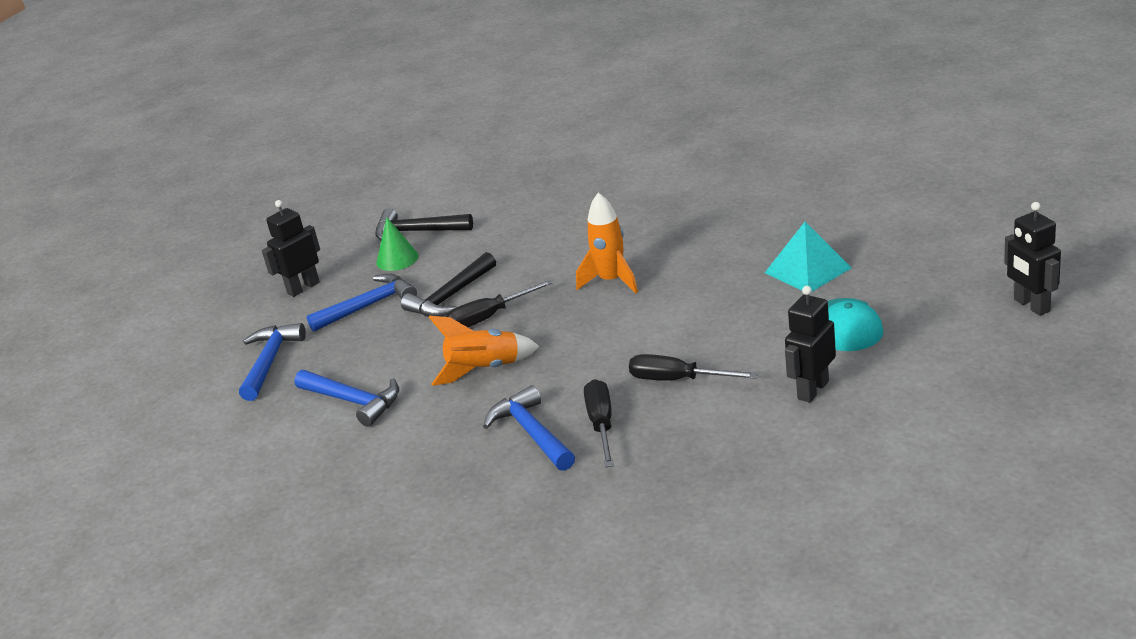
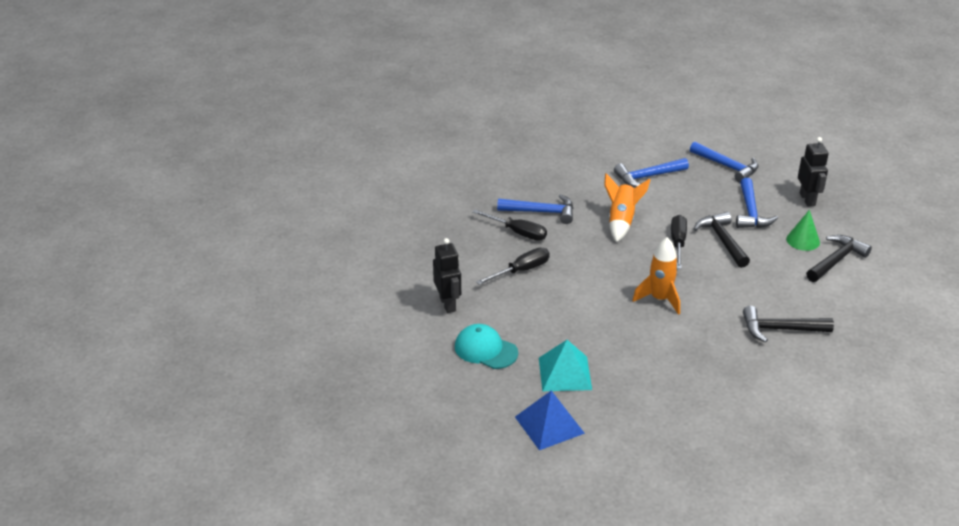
camera: 120 degrees right, 5 degrees up
black robot [1004,202,1061,316] -> none
none -> blue pyramid [515,391,585,450]
none -> black hammer [743,306,834,342]

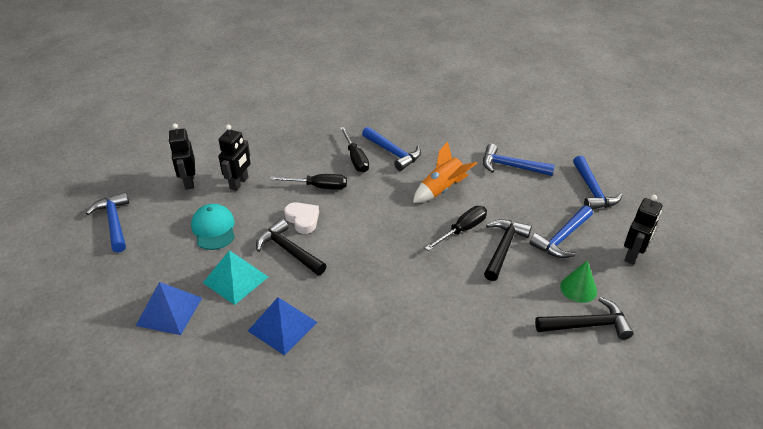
camera: 40 degrees right, 5 degrees up
orange rocket [632,237,680,315] -> none
black hammer [743,306,834,342] -> black hammer moved to [256,219,327,275]
none -> blue hammer [86,192,129,253]
none -> black robot [169,123,195,190]
none -> blue pyramid [248,297,318,356]
none -> white heart [284,202,319,234]

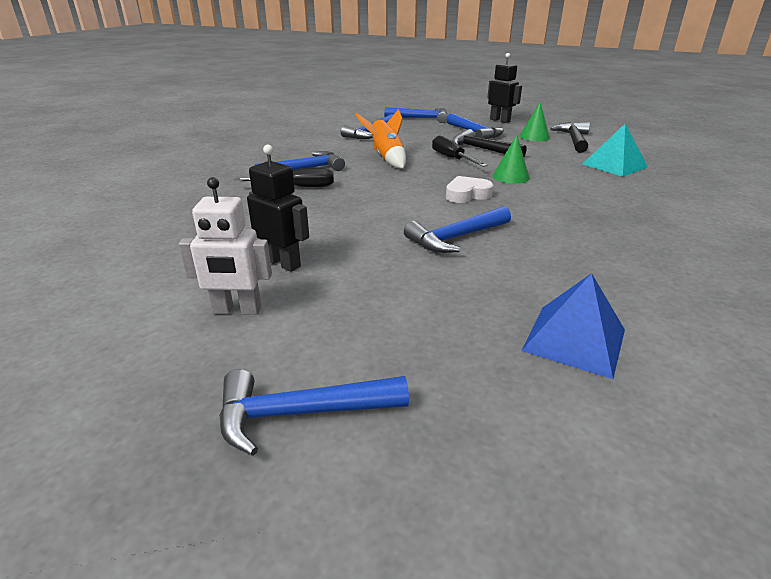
camera: 75 degrees left, 10 degrees down
black robot [169,123,195,190] -> white robot [178,177,272,315]
turquoise cap [191,204,235,250] -> none
turquoise pyramid [203,250,268,305] -> turquoise pyramid moved to [583,124,648,177]
blue pyramid [248,297,318,356] -> none
black hammer [256,219,327,275] -> blue hammer [404,206,511,253]
black screwdriver [270,174,347,190] -> none
white heart [284,202,319,234] -> white heart moved to [446,176,493,203]
none -> green cone [493,135,530,184]

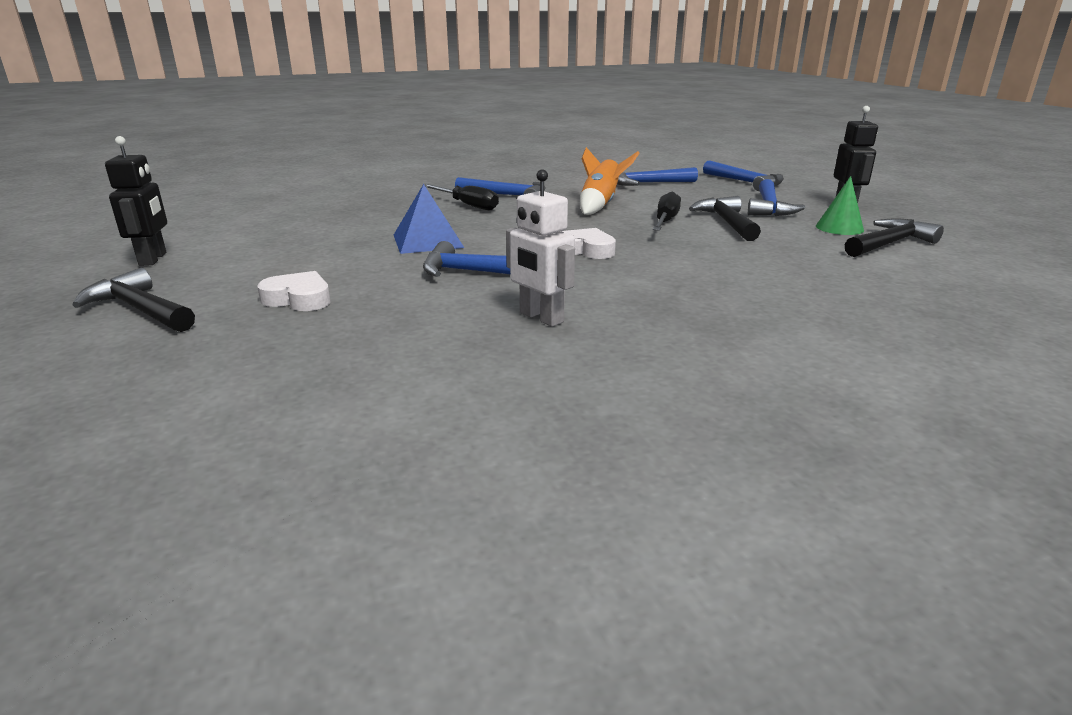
camera: 45 degrees right, 5 degrees down
white robot [178,177,272,315] -> white robot moved to [506,169,575,327]
blue hammer [219,369,409,456] -> black hammer [72,268,195,332]
black robot [247,145,309,272] -> black robot moved to [105,136,167,266]
green cone [493,135,530,184] -> none
blue pyramid [521,273,625,379] -> blue pyramid moved to [394,184,464,254]
turquoise pyramid [583,124,648,177] -> none
none -> white heart [257,271,331,311]

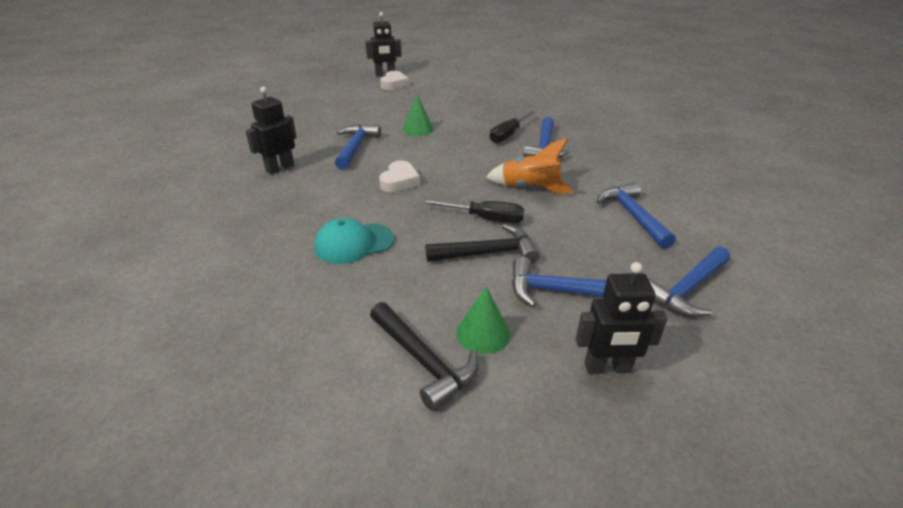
camera: 85 degrees right, 10 degrees up
black hammer [72,268,195,332] -> none
white heart [257,271,331,311] -> white heart moved to [380,71,409,90]
blue pyramid [394,184,464,254] -> green cone [402,95,434,136]
white robot [506,169,575,327] -> black robot [245,87,297,175]
none -> turquoise cap [314,218,394,264]

